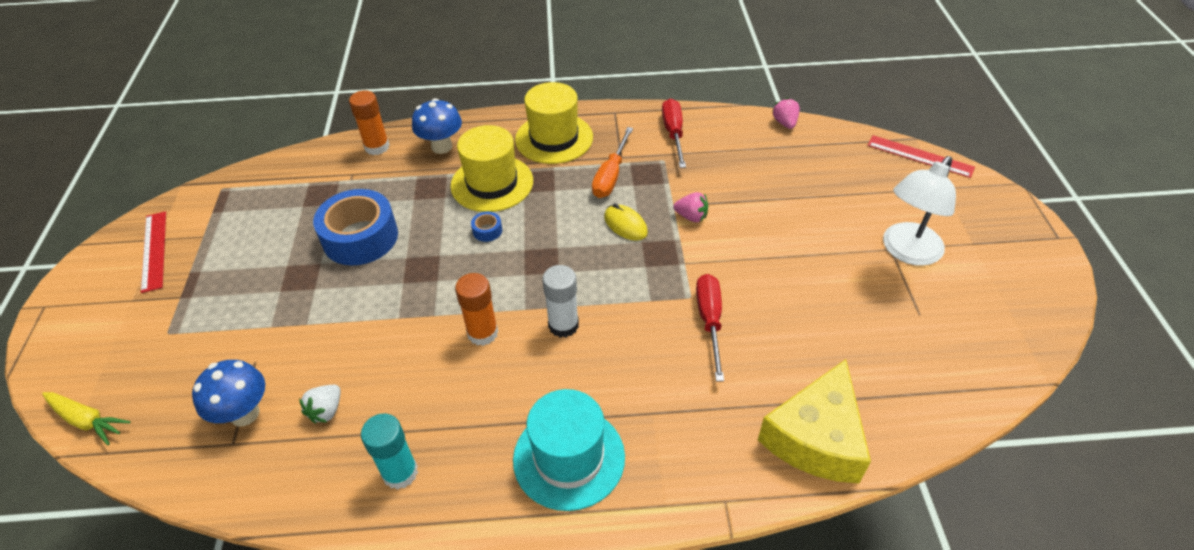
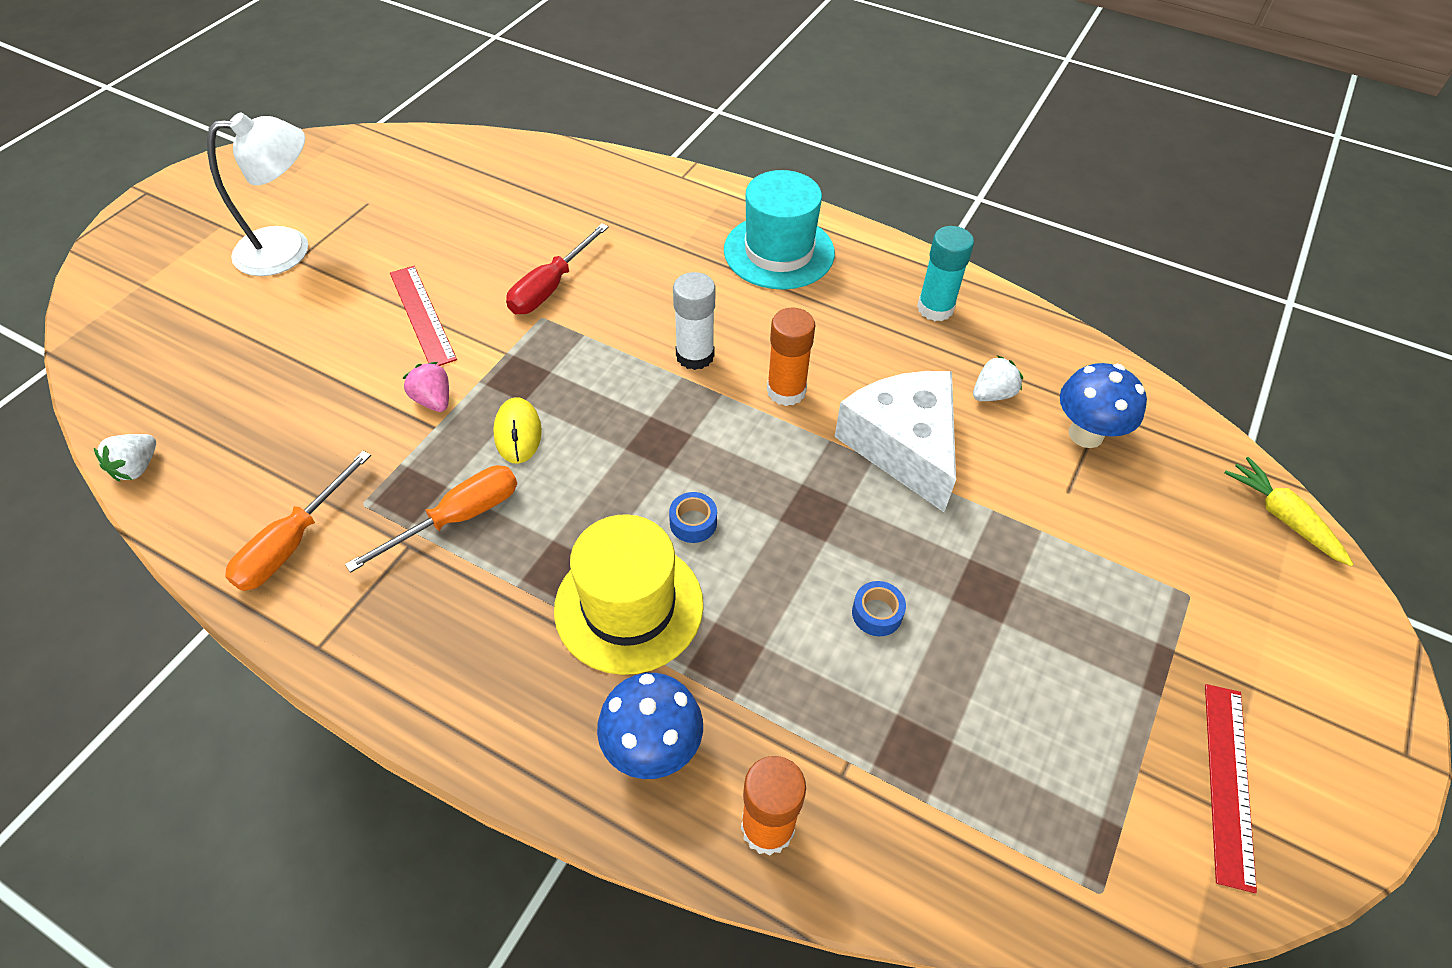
camera: 150 degrees left, 5 degrees up
blue tape [313,189,398,265] -> blue tape [852,581,906,636], size x0.40
yellow hat [515,82,593,164] -> none
red screwdriver [662,99,686,168] -> orange screwdriver [225,451,371,591]
yellow cheese [758,359,871,483] -> none
pink strawberry [772,98,800,129] -> white strawberry [94,434,156,482]
red ruler [867,135,975,178] -> red ruler moved to [390,266,457,366]
none -> white cheese [834,371,956,512]

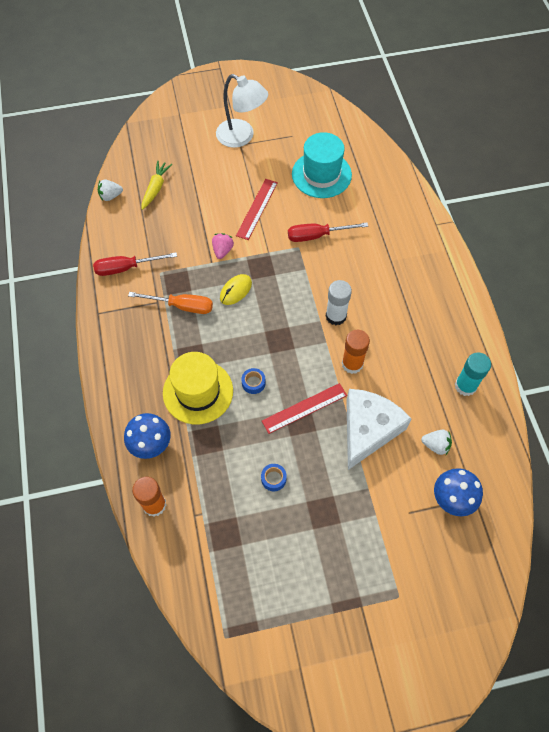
camera: 50 degrees right, 10 degrees up
orange screwdriver [225,451,371,591] -> red screwdriver [93,252,177,276]
turquoise hat [724,170,835,290] -> turquoise hat moved to [292,132,352,198]
red ruler [1205,684,1257,893] -> red ruler moved to [262,383,347,434]
yellow carrot [1225,457,1354,566] -> yellow carrot moved to [141,161,172,210]

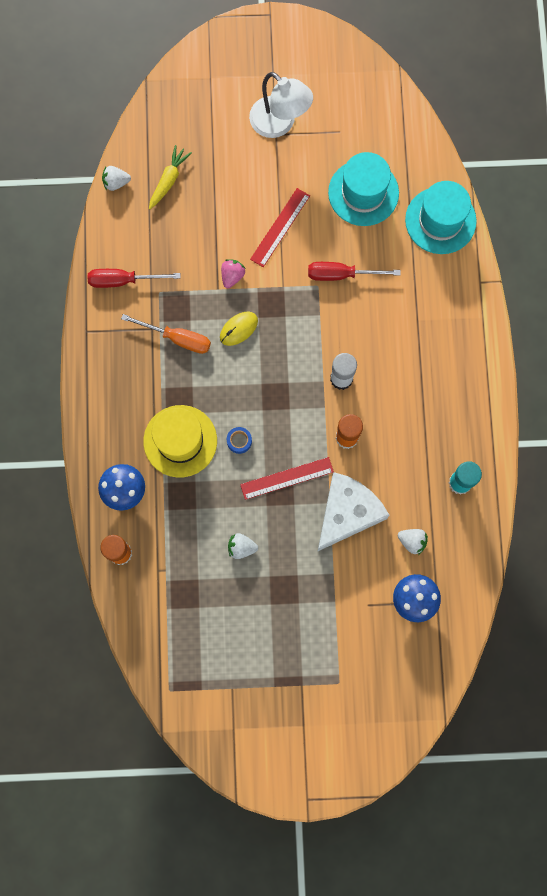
camera: 10 degrees right, 15 degrees up
blue tape [261,464,287,491] -> white strawberry [228,533,258,559]
none -> turquoise hat [405,181,477,254]

